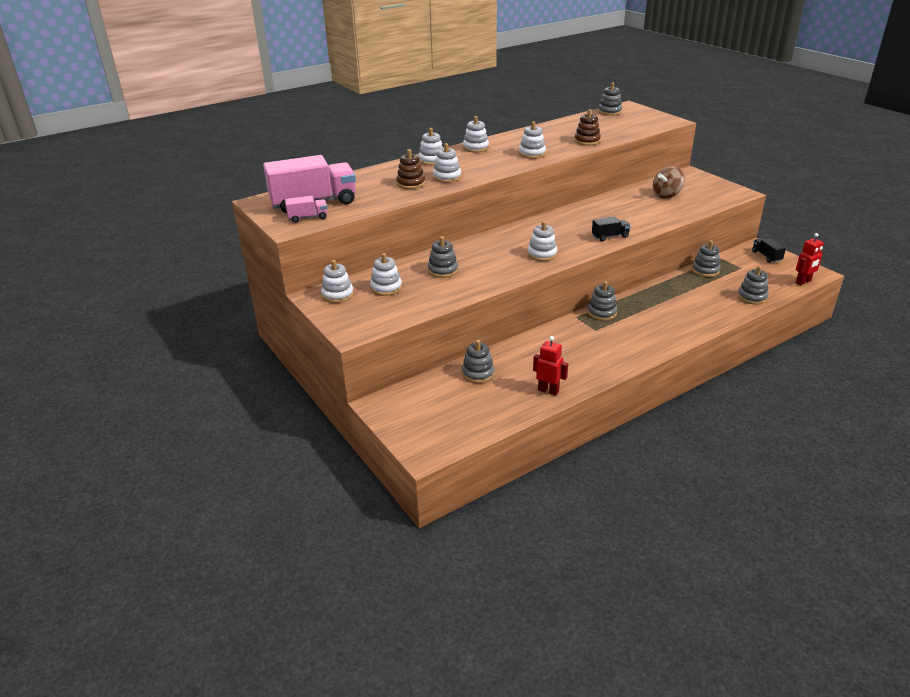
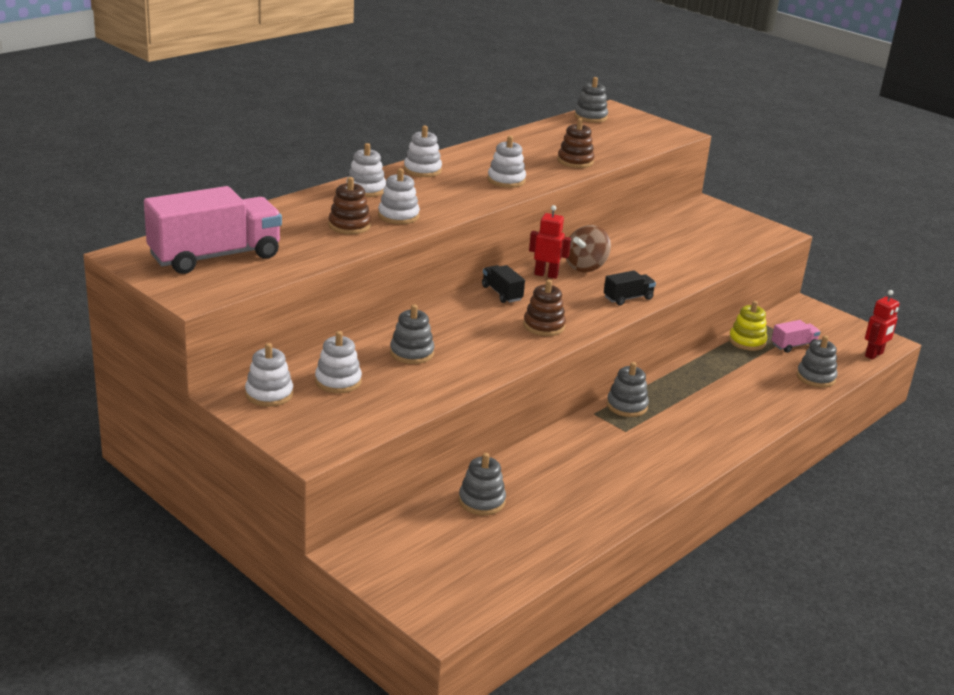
camera: 15 degrees left, 5 degrees down
pink truck [285,196,327,223] -> pink truck moved to [771,320,820,353]
white stacking toy [528,221,557,261] -> brown stacking toy [523,279,566,336]
red robot [533,336,568,396] -> red robot moved to [529,205,571,279]
brown spinning top [653,167,685,199] -> brown spinning top moved to [566,225,611,272]
grey stacking toy [692,241,721,277] -> yellow stacking toy [729,301,767,351]
black truck [752,238,786,263] -> black truck moved to [482,265,525,303]

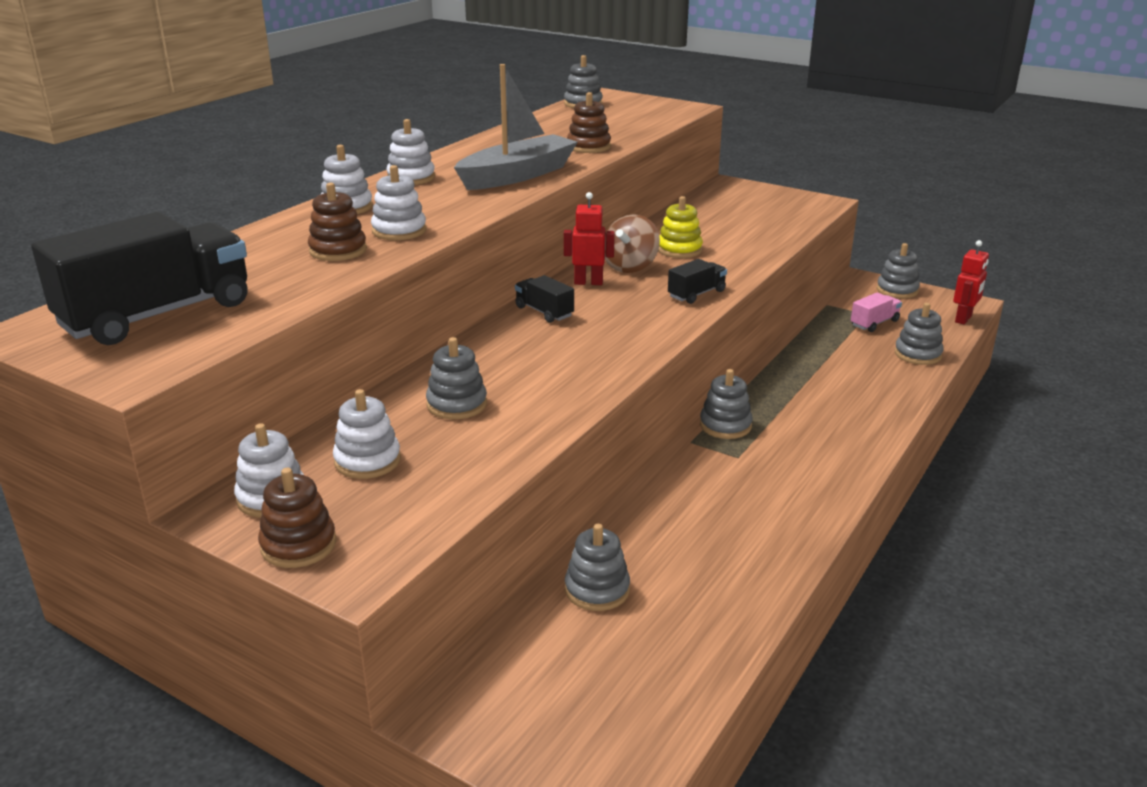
camera: 10 degrees left, 0 degrees up
pink truck [144,186,282,274] -> black truck [31,212,248,345]
white stacking toy [488,136,526,188] -> grey boat [454,64,578,190]
brown stacking toy [523,279,566,336] -> brown stacking toy moved to [258,468,336,568]
yellow stacking toy [729,301,767,351] -> yellow stacking toy moved to [658,196,703,258]
none -> grey stacking toy [877,243,920,299]

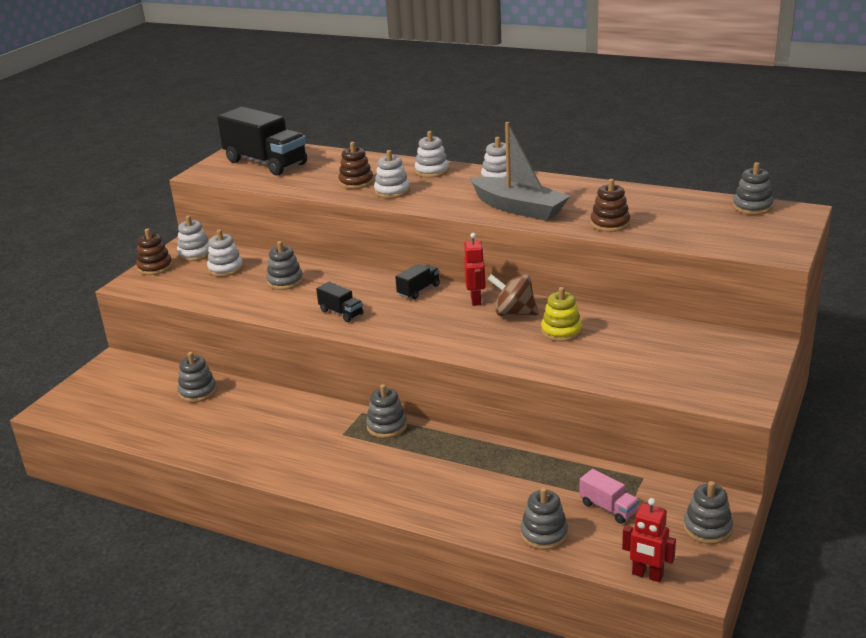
camera: 85 degrees right, 0 degrees up
black truck [668,259,727,304] -> black truck moved to [316,282,363,322]

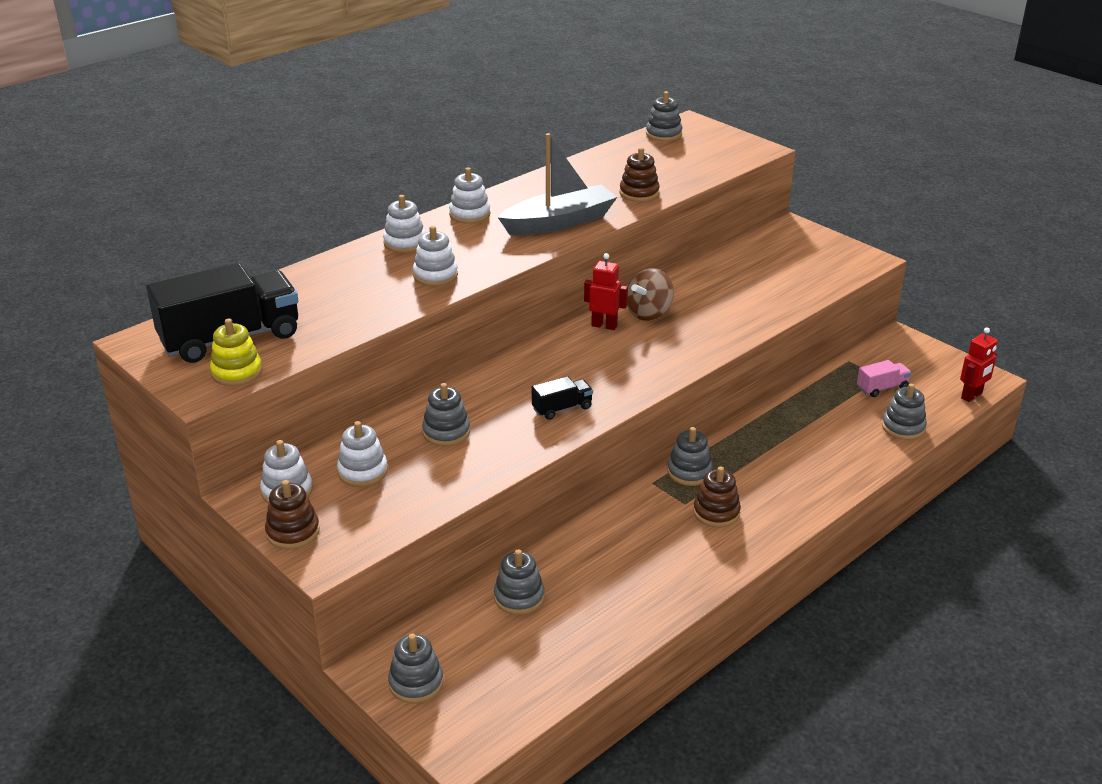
camera: 70 degrees left, 5 degrees up
brown stacking toy [338,142,374,189] -> brown stacking toy moved to [693,466,741,527]
black truck [395,264,440,299] -> none
yellow stacking toy [541,287,582,342] -> yellow stacking toy moved to [210,319,263,386]
grey stacking toy [684,481,733,544] -> grey stacking toy moved to [388,634,444,704]

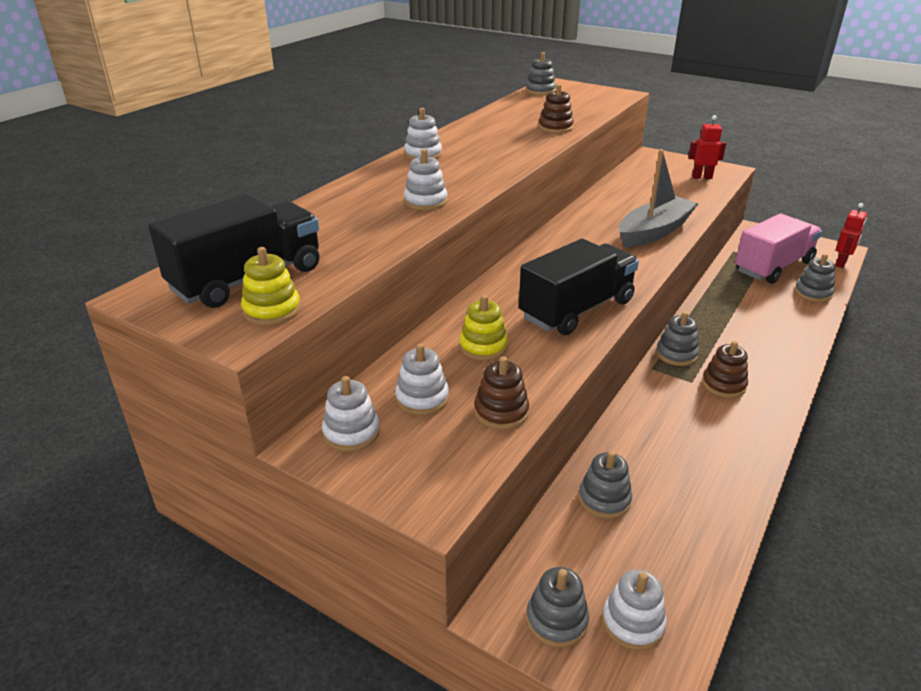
camera: 15 degrees left, 0 degrees up
brown stacking toy [265,480,320,549] -> brown stacking toy moved to [474,356,529,430]
white stacking toy [383,195,426,253] -> white stacking toy moved to [602,570,667,651]
grey stacking toy [422,383,470,446] -> yellow stacking toy [459,295,508,361]
grey boat [498,133,617,235] -> grey boat moved to [619,149,699,248]
black truck [532,376,593,420] -> black truck [519,239,639,335], size x2.21
red robot [584,253,628,330] -> red robot moved to [688,115,726,179]
brown spinning top [627,268,674,321] -> none
pink truck [857,360,911,397] -> pink truck [735,214,822,284], size x2.21

